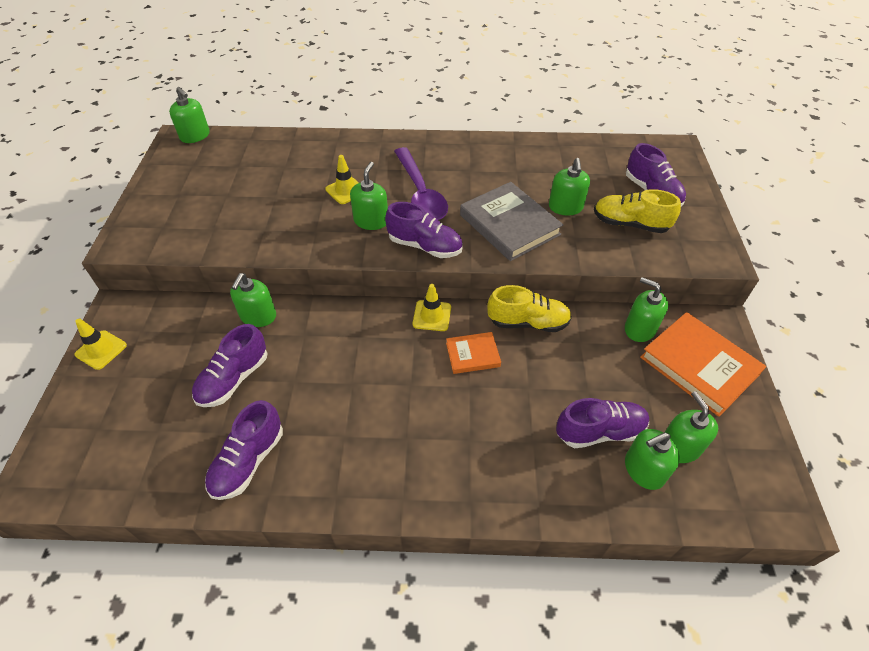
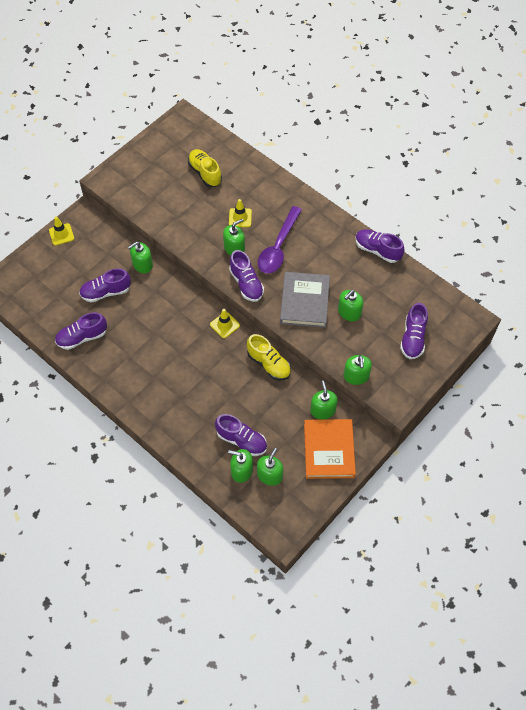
camera: 40 degrees right, 10 degrees up
green soap dispenser [169,87,210,143] -> green soap dispenser moved to [344,355,372,385]
orange book [446,332,501,374] -> none
yellow shoe [594,189,681,233] -> yellow shoe moved to [188,149,222,187]
none -> purple shoe [355,229,405,263]

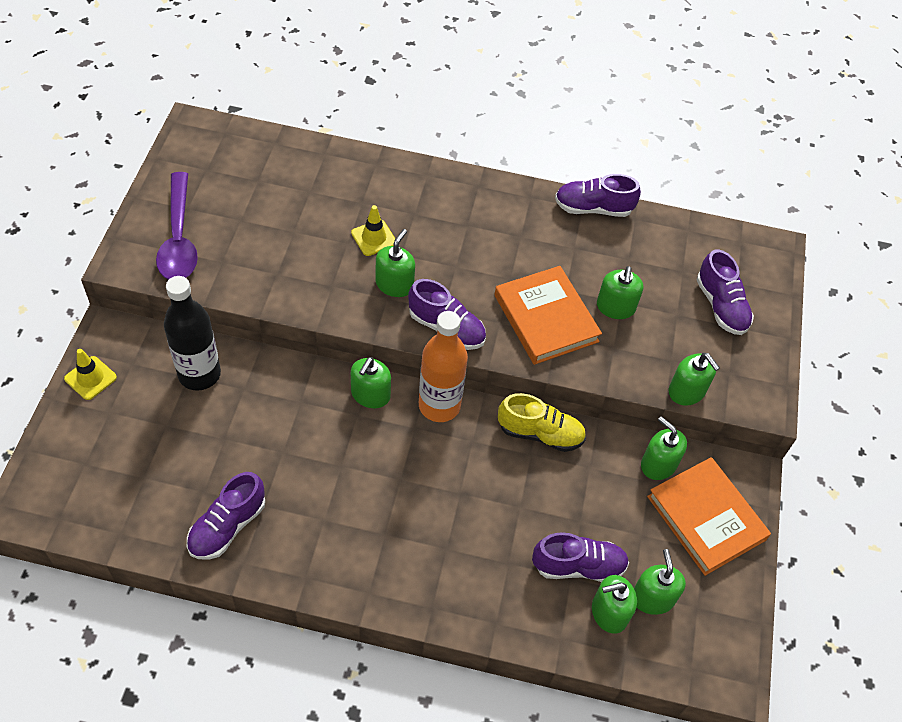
camera: 35 degrees left, 5 degrees down
purple shoe [79,268,131,302] -> none
green soap dispenser [128,242,153,273] -> green soap dispenser moved to [351,357,391,408]
yellow shoe [188,149,222,187] -> none
yellow traffic cone [210,309,240,338] -> orange bottle [419,311,468,422]
purple spoon [258,206,302,274] -> purple spoon moved to [156,172,198,280]
grey book [280,272,330,328] -> orange book [495,266,602,365]
none -> black bottle [164,276,221,391]

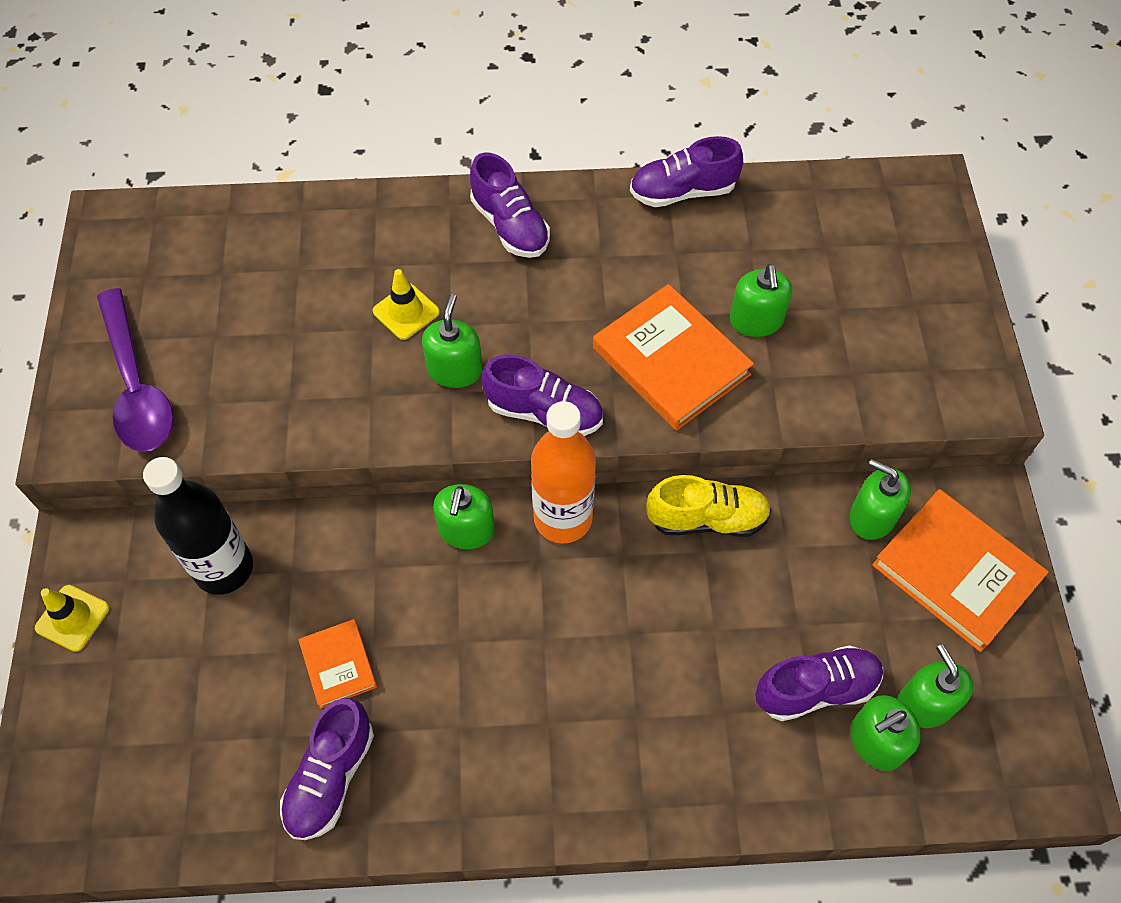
camera: 10 degrees left, 5 degrees up
green soap dispenser [669,353,720,406] -> none
purple shoe [697,249,754,335] -> purple shoe moved to [470,152,550,258]
none -> orange book [298,619,377,709]

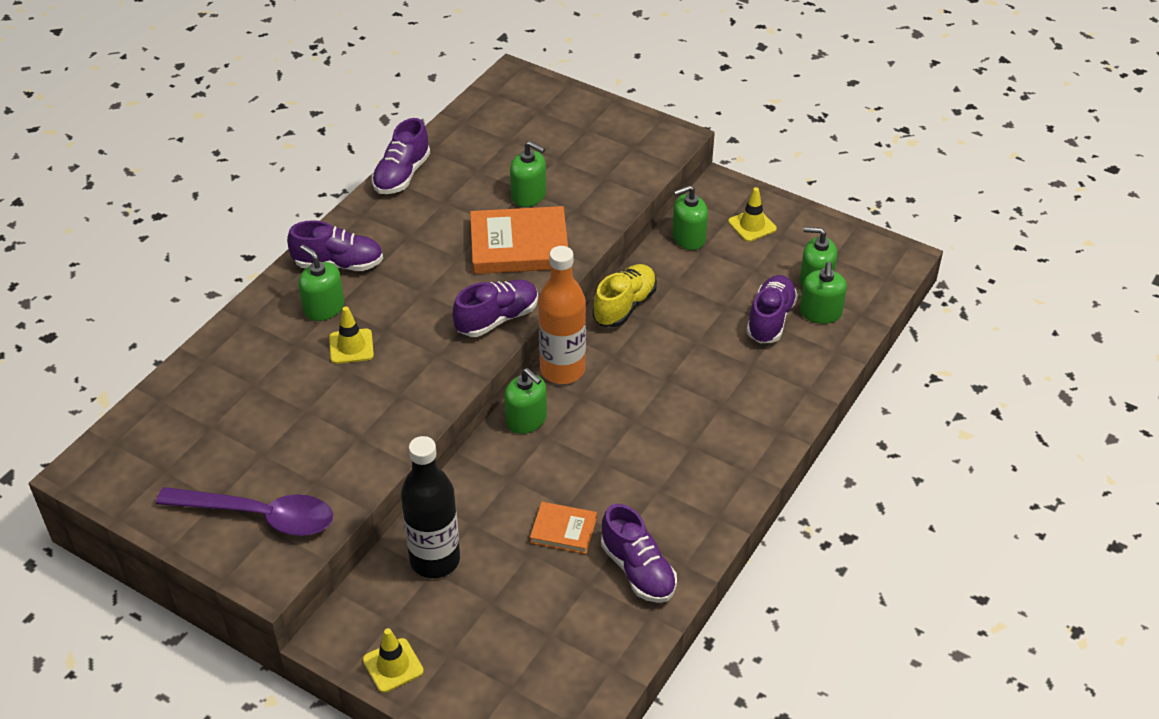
camera: 55 degrees left, 15 degrees down
green soap dispenser [422,294,483,388] -> green soap dispenser moved to [299,245,344,321]
orange book [872,489,1049,652] -> yellow traffic cone [728,187,777,242]

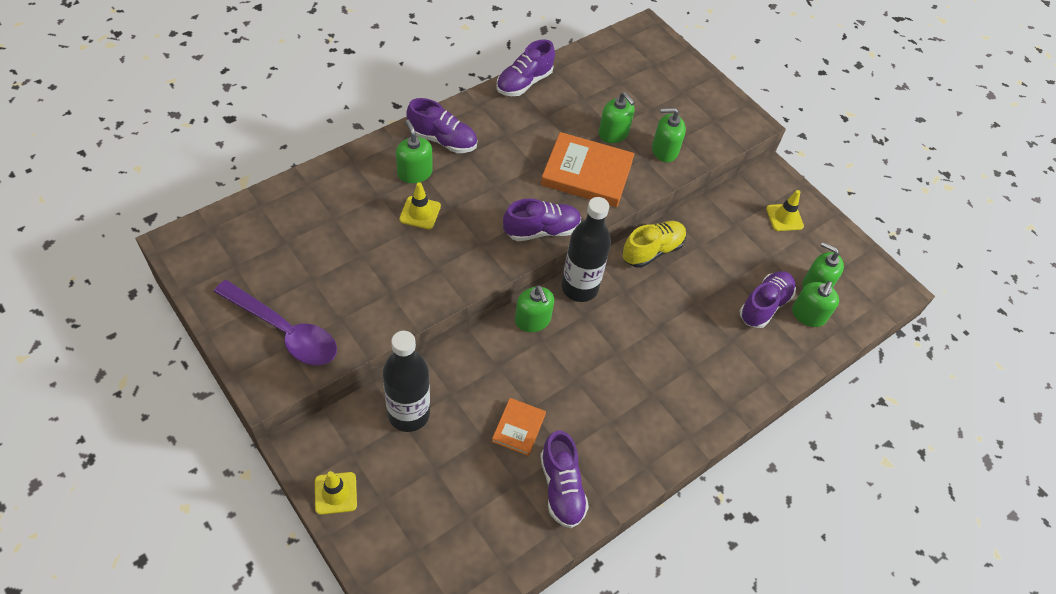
camera: 15 degrees right, 10 degrees up
orange book [530,502,597,554] -> orange book turned 75 degrees clockwise [492,398,546,456]
orange bottle [538,246,586,384] -> black bottle [562,197,611,302]
green soap dispenser [672,185,708,250] -> green soap dispenser moved to [652,108,686,162]

